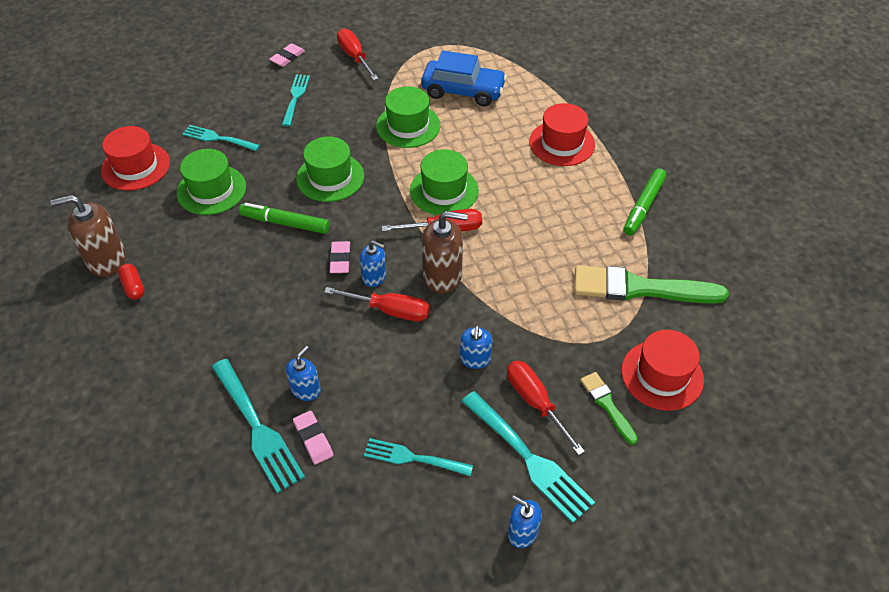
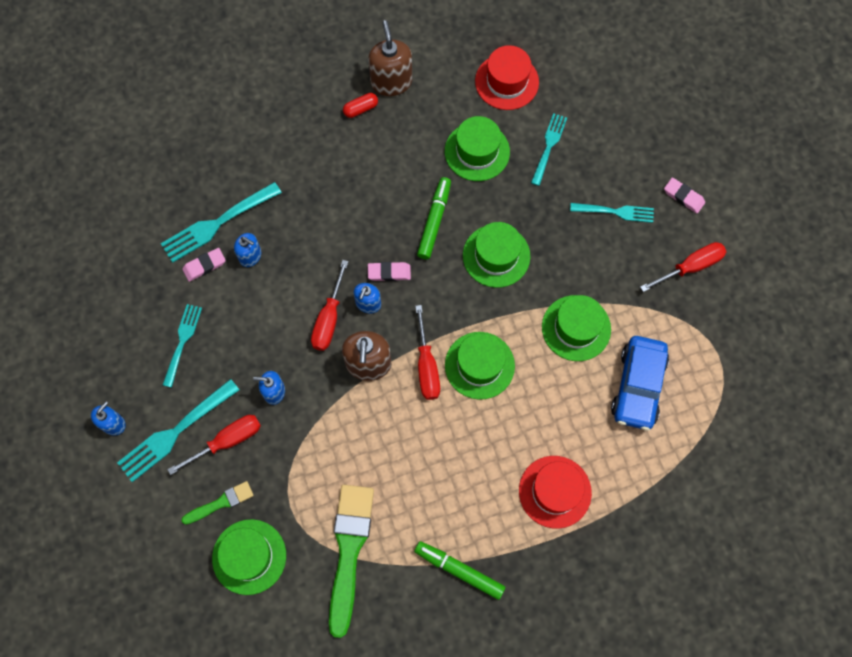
camera: 90 degrees right, 20 degrees up
red hat [621,330,704,411] -> green hat [212,519,286,595]

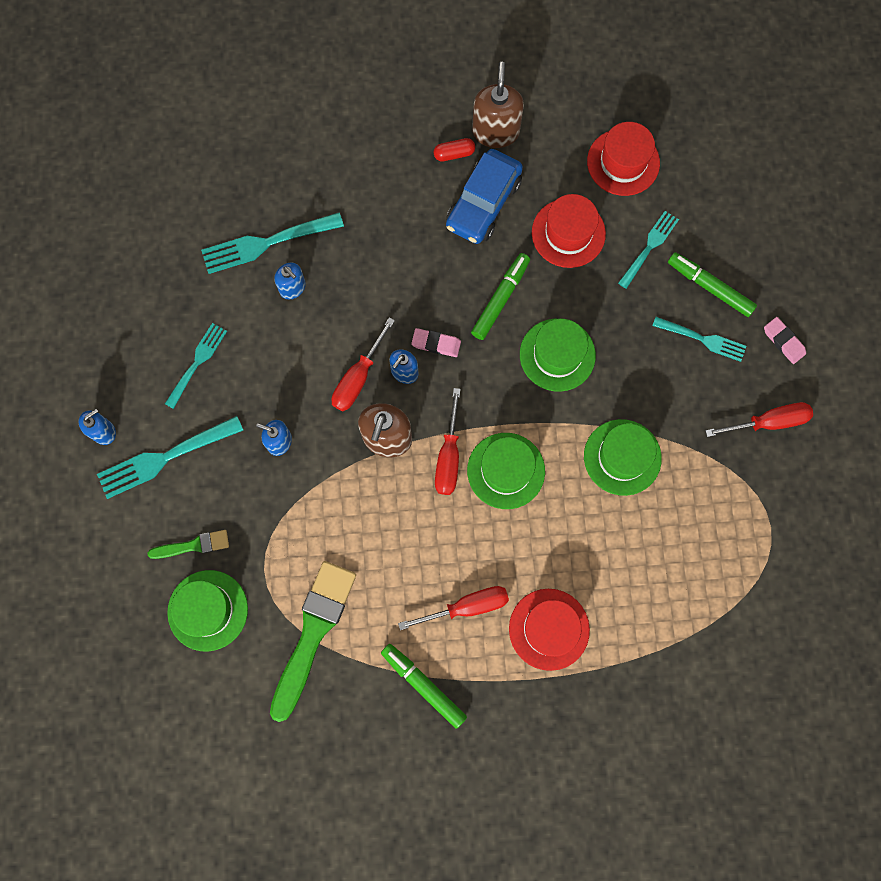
camera: 15 degrees right, 5 degrees up
red screwdriver [167,415,261,475] -> red screwdriver moved to [398,586,509,630]
pink eraser [182,248,226,282] -> none
green hat [445,116,510,181] -> red hat [532,194,606,268]
blue car [611,336,669,431] -> blue car moved to [446,149,523,244]
none -> green marker [668,252,757,317]

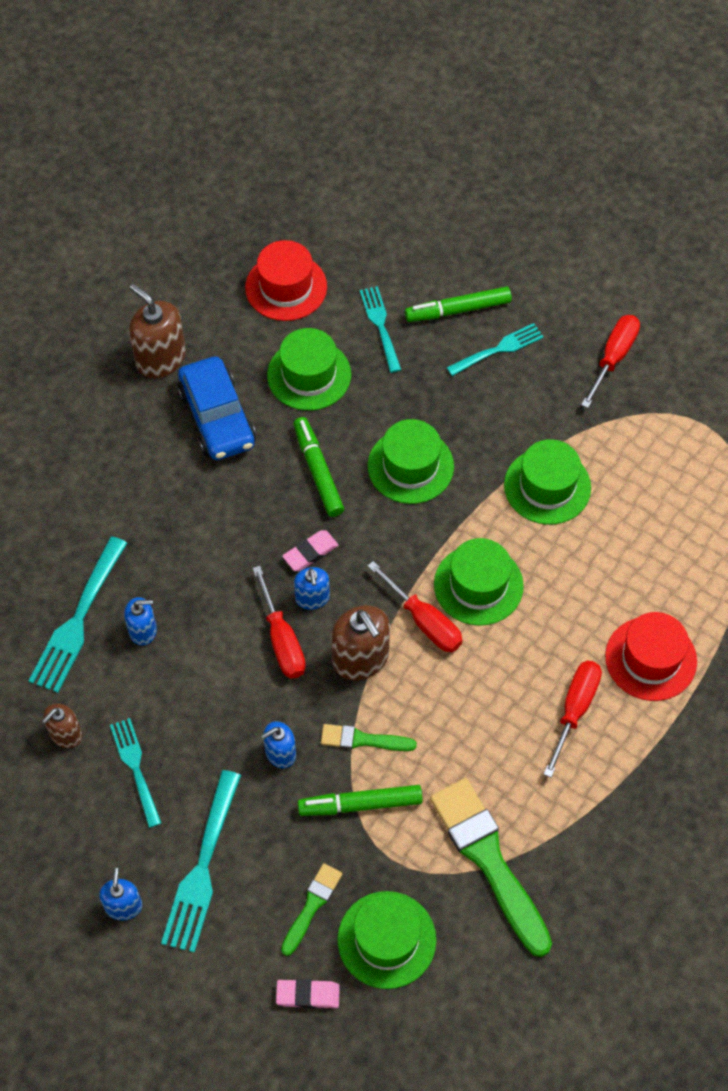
camera: 50 degrees left, 15 degrees down
green marker [381,644,467,729] -> green marker moved to [298,785,423,816]
red capsule [434,138,475,162] -> none
red hat [532,194,606,268] -> green hat [267,328,351,411]
pink eraser [764,317,806,364] -> pink eraser moved to [276,979,340,1009]
none -> brown soap dispenser [42,703,82,748]
none -> green brush [321,724,417,751]

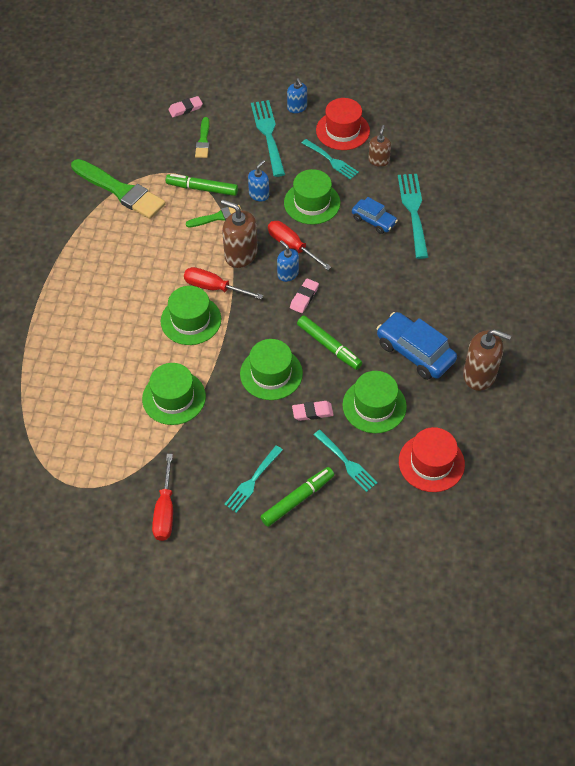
camera: 155 degrees right, 5 degrees down
blue soap dispenser [124,597,157,646] -> blue car [352,197,398,234]
green marker [298,785,423,816] -> green marker turned 135 degrees counterclockwise [166,174,238,196]
green hat [338,891,436,989] -> green hat moved to [284,169,340,225]
red screwdriver [543,661,602,777] -> none
red hat [605,612,697,701] -> red hat moved to [316,98,370,150]
none -> pink eraser [292,401,334,421]

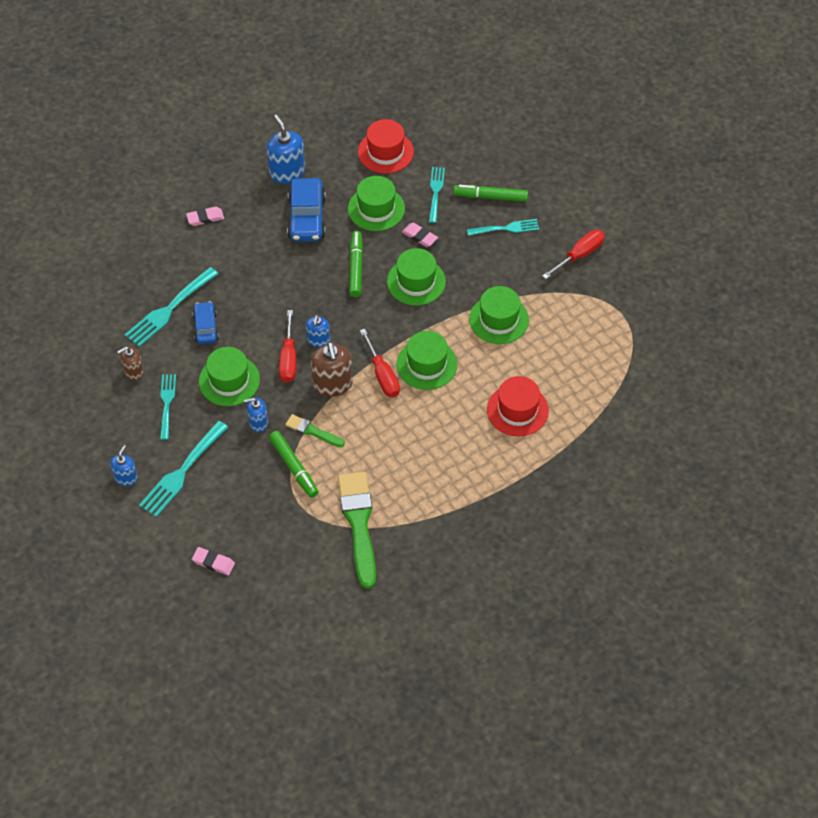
camera: 135 degrees left, 0 degrees up
green brush [195,117,210,158] -> none
pink eraser [290,278,319,313] -> pink eraser moved to [186,207,224,226]
red hat [316,98,370,150] -> red hat moved to [487,376,549,436]
brown soap dispenser [463,329,511,391] -> blue soap dispenser [267,115,305,184]

